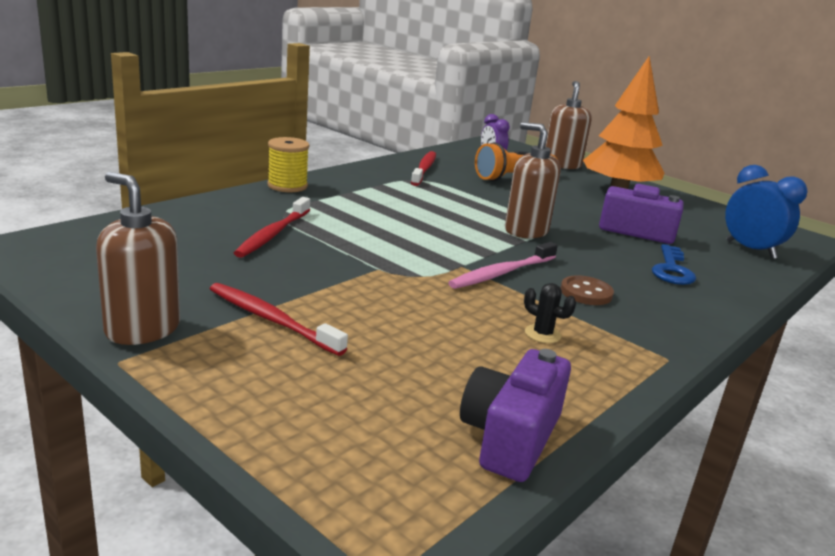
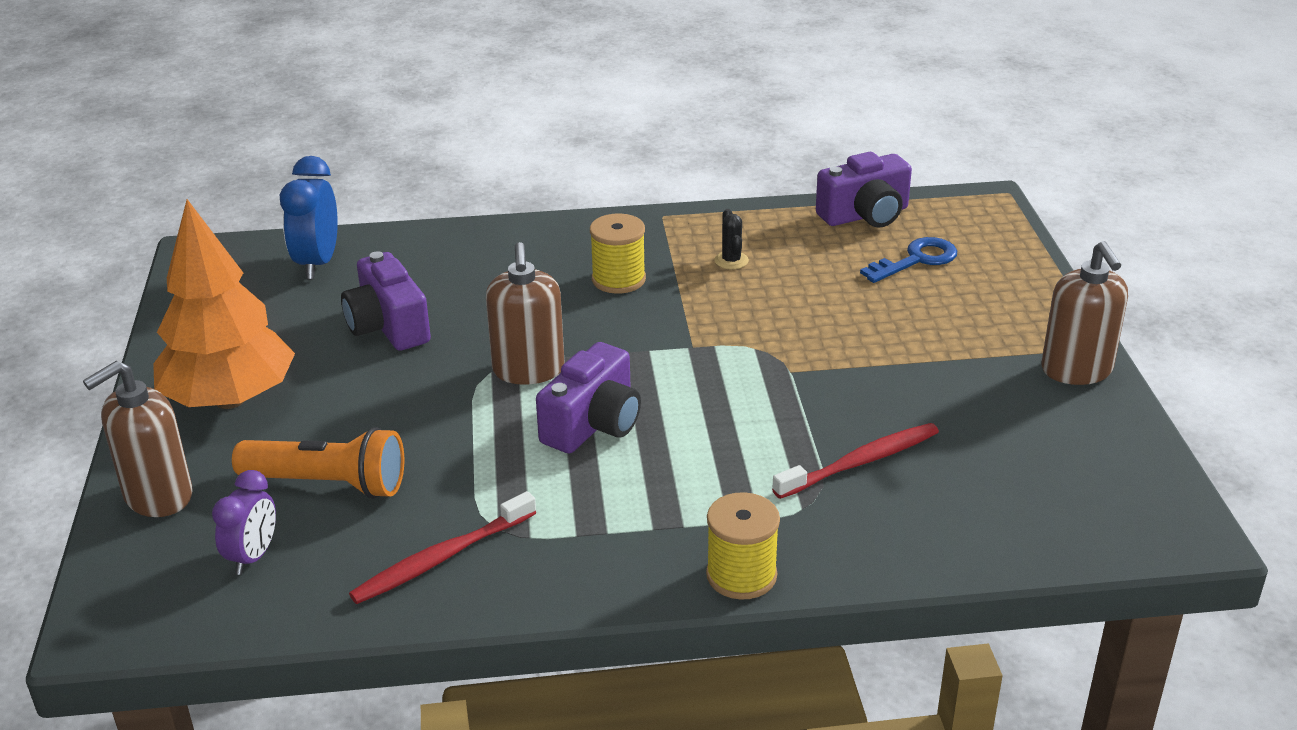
camera: 135 degrees left, 10 degrees up
red toothbrush [210,283,348,356] -> none
pink toothbrush [448,242,558,289] -> none
brown button [561,275,614,305] -> yellow spool [590,213,646,294]
blue key [652,244,696,285] -> blue key moved to [860,237,957,283]
none -> purple camera [536,342,641,453]

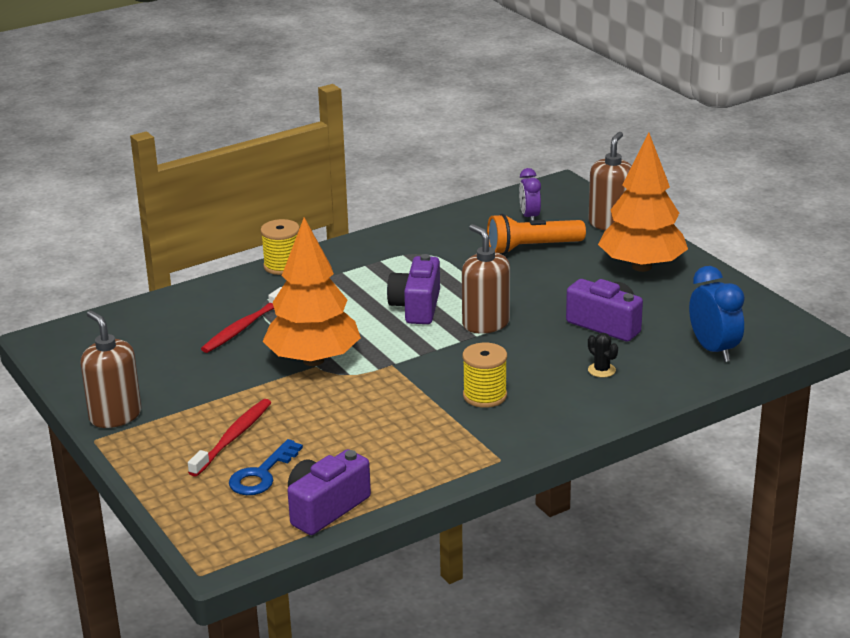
camera: 155 degrees right, 5 degrees down
red toothbrush [349,491,536,604] -> red toothbrush moved to [188,399,271,477]
black cactus [714,209,749,269] -> black cactus moved to [588,333,618,378]
none -> orange tree [263,217,361,366]

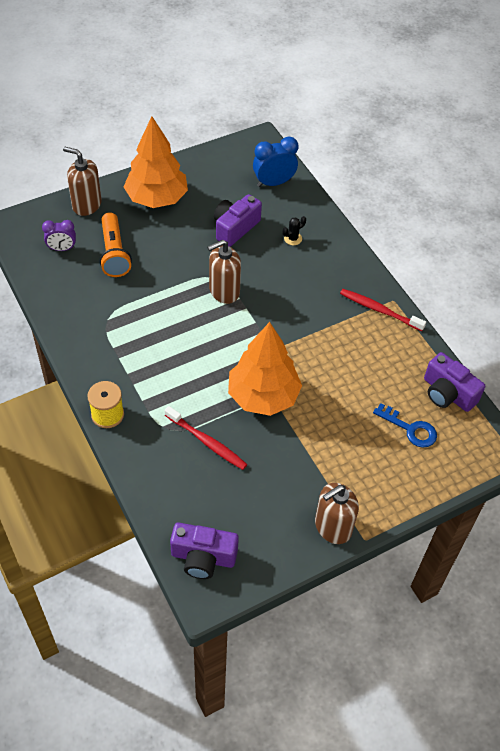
camera: 90 degrees left, 25 degrees up
red toothbrush [188,399,271,477] -> red toothbrush moved to [340,289,426,331]
purple camera [387,254,440,324] -> purple camera moved to [170,523,239,579]
yellow spool [462,343,507,408] -> none

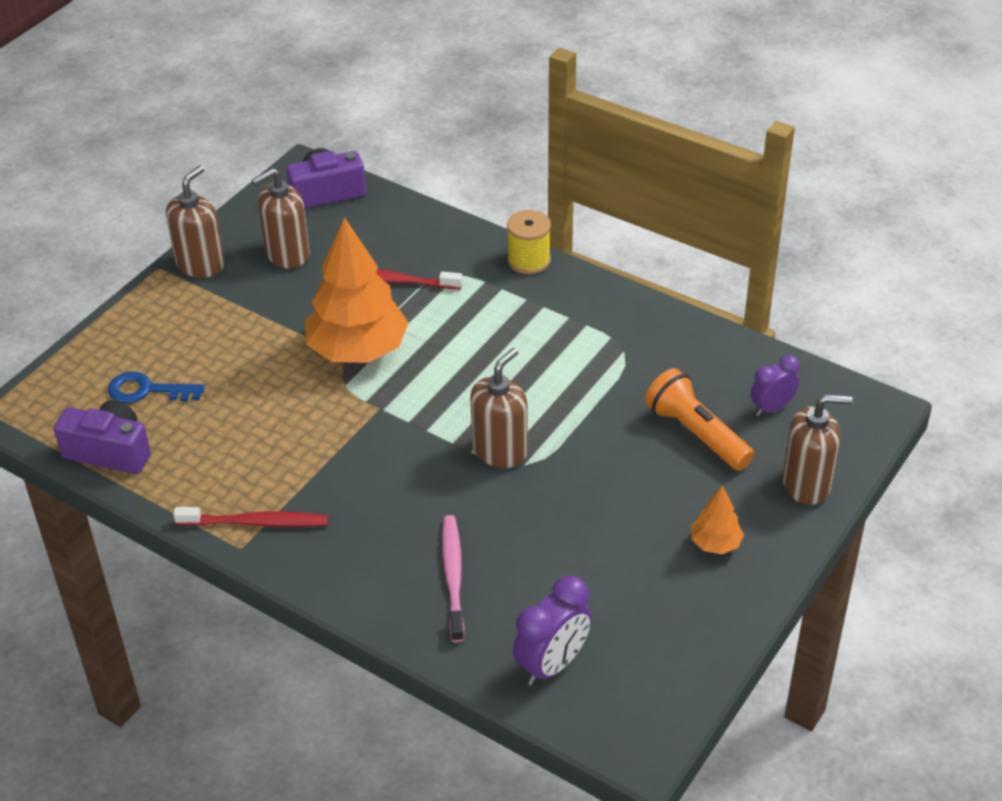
camera: 155 degrees right, 10 degrees down
orange tree [124,116,188,208] -> orange tree [691,485,744,554], size x0.46
purple camera [214,194,262,247] -> none
blue clock [253,136,299,187] -> purple clock [513,576,592,686]
black cactus [283,216,306,245] -> pink toothbrush [442,515,465,642]
none -> brown soap dispenser [251,168,310,268]

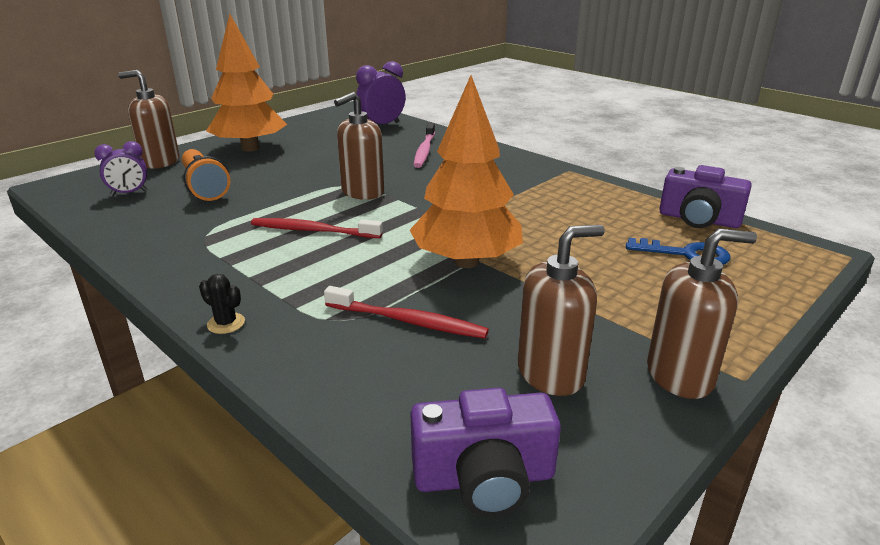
camera: 170 degrees left, 15 degrees down
brown soap dispenser [166,166,225,278] -> brown soap dispenser turned 135 degrees counterclockwise [647,228,757,399]
red toothbrush [173,507,328,527] -> red toothbrush moved to [251,218,383,238]
yellow spool [507,210,551,274] -> black cactus [199,274,245,334]
orange tree [691,485,744,554] -> orange tree [206,14,287,152], size x2.19

